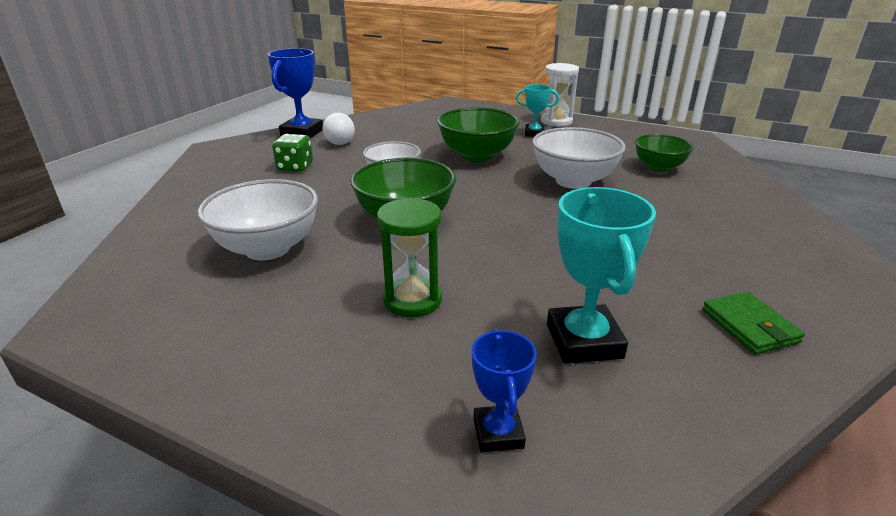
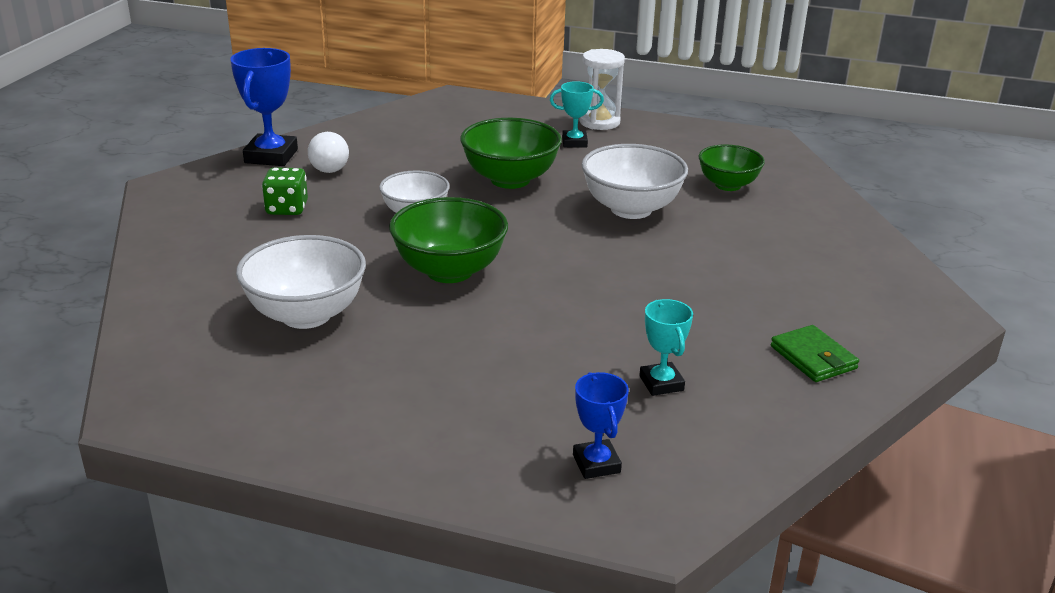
camera: 10 degrees left, 0 degrees up
green hourglass [377,198,442,317] -> none
turquoise trophy [547,187,656,364] -> turquoise trophy [639,299,693,396], size x0.59

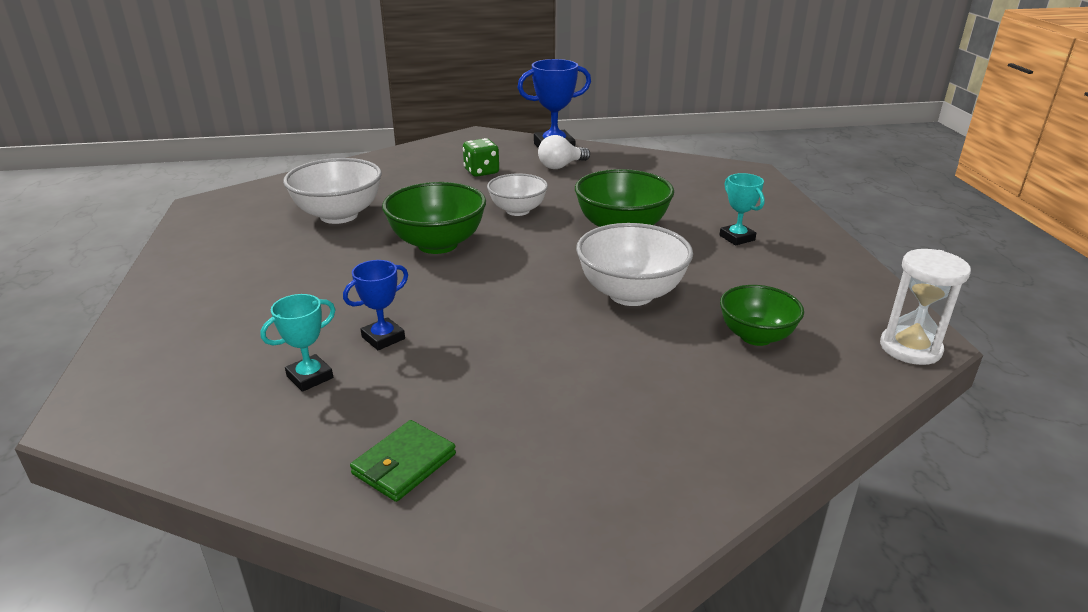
camera: 65 degrees right, 0 degrees up
blue trophy [573,372,629,479] -> blue trophy moved to [343,260,408,350]
white hourglass [580,49,625,130] -> white hourglass moved to [880,249,971,365]

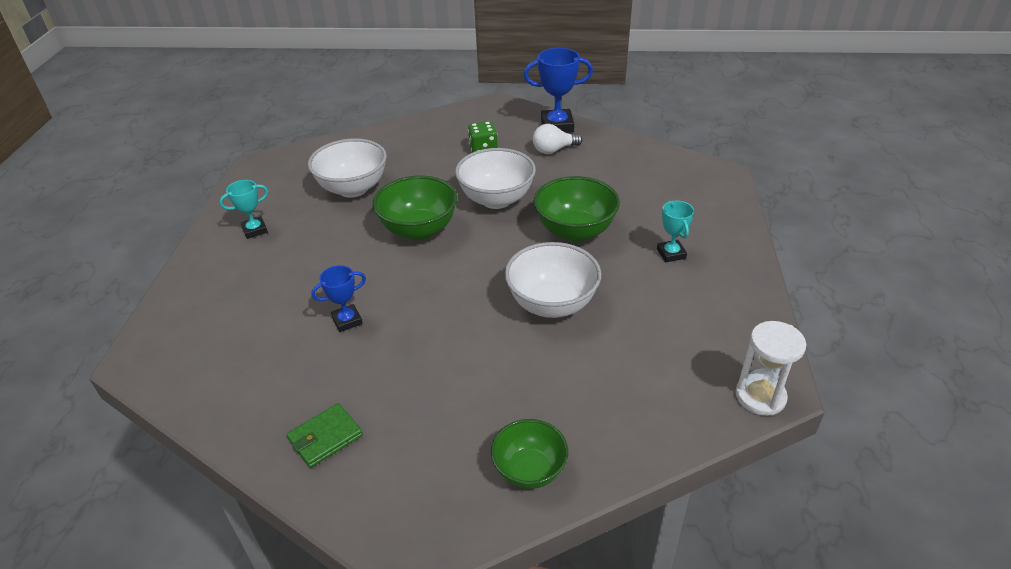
camera: 15 degrees right, 10 degrees up
turquoise trophy [260,294,336,392] -> turquoise trophy moved to [220,180,268,239]
white bowl [487,173,548,216] -> white bowl [455,148,536,209], size x1.53
green bowl [720,285,804,346] -> green bowl moved to [491,419,568,489]

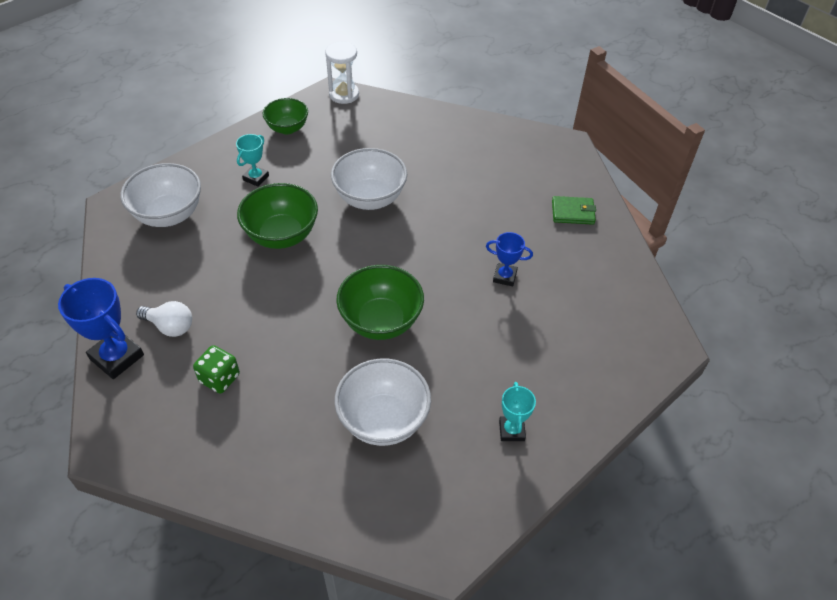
camera: 140 degrees left, 10 degrees up
turquoise trophy [220,180,268,239] -> turquoise trophy turned 75 degrees clockwise [499,382,536,441]
white bowl [455,148,536,209] -> white bowl moved to [121,163,201,227]
green bowl [491,419,568,489] -> green bowl moved to [263,98,308,134]

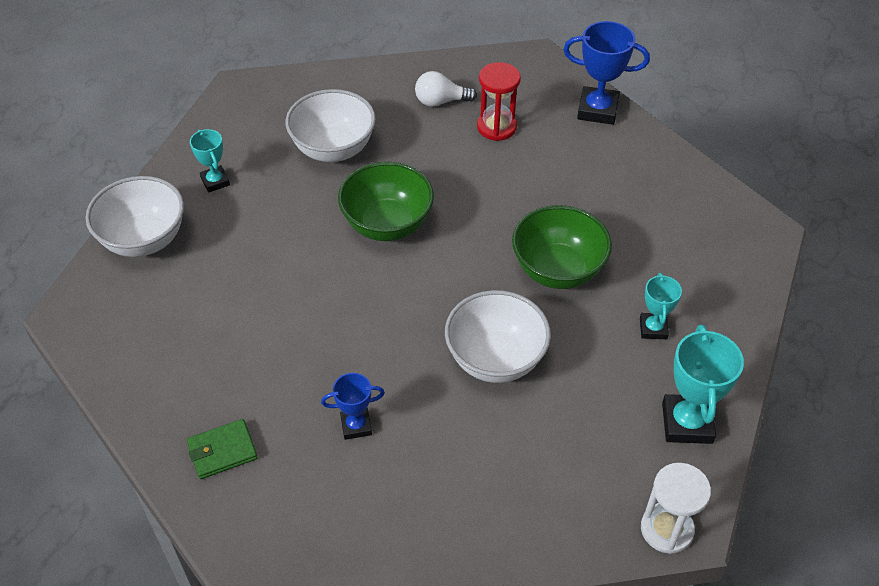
camera: 155 degrees right, 0 degrees up
white bowl [121,163,201,227] -> white bowl moved to [86,176,184,257]
white light bulb [136,301,192,337] -> white light bulb moved to [415,71,477,107]
green dice [193,345,240,394] -> red hourglass [477,62,521,141]
green bowl [263,98,308,134] -> turquoise trophy [662,325,744,444]
blue trophy [486,232,533,286] -> blue trophy moved to [321,373,385,440]

